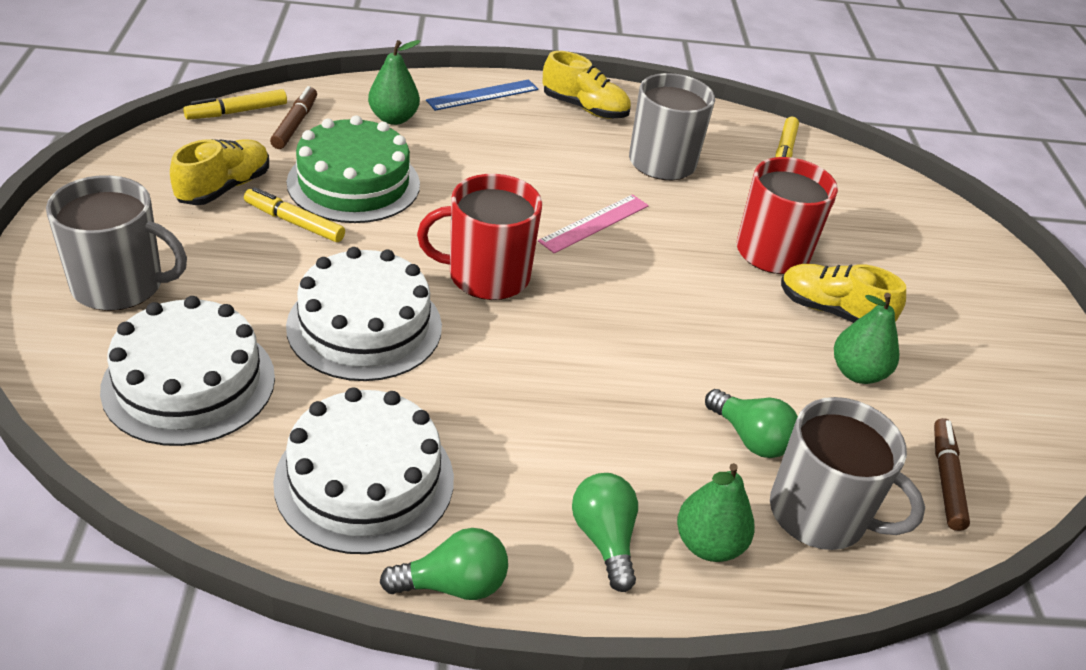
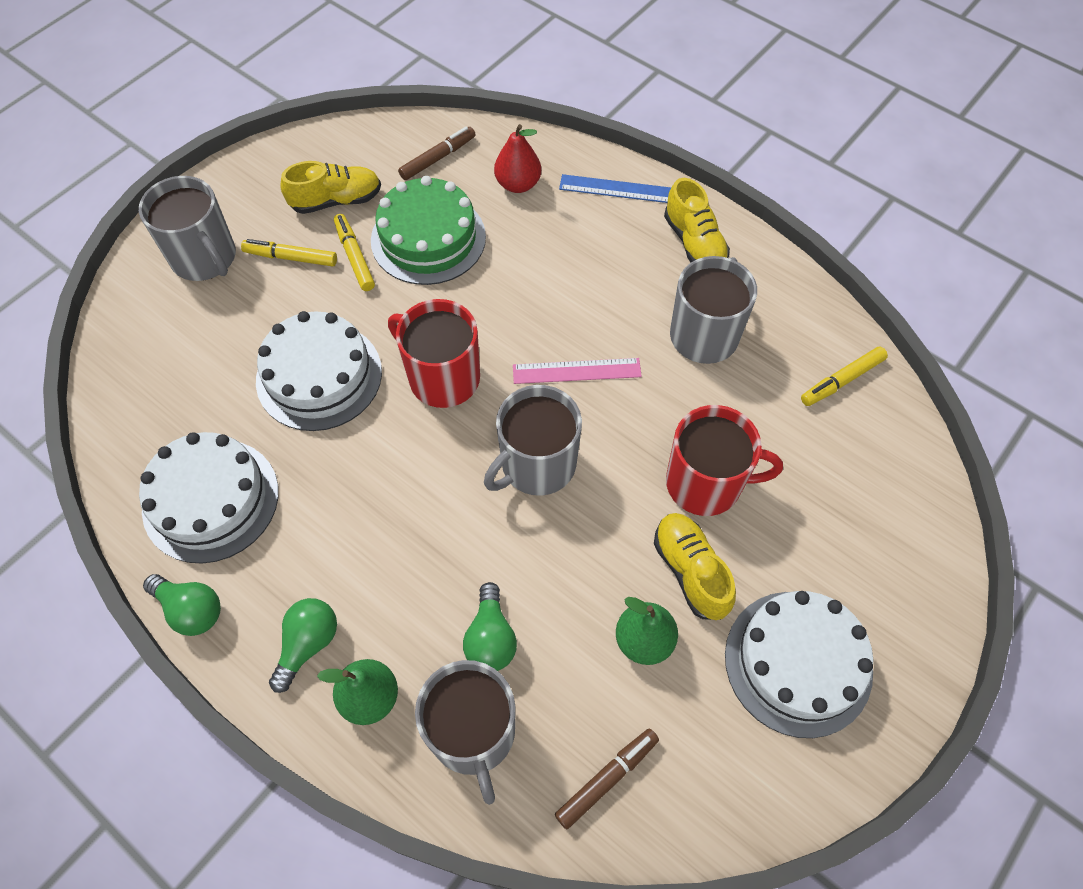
camera: 45 degrees right, 20 degrees up
white cake [100,296,275,446] -> white cake moved to [725,591,873,738]
yellow marker [183,89,287,120] -> yellow marker moved to [241,239,337,267]
green pear [368,40,421,125] -> red pear [494,124,541,193]
none -> grey mug [484,385,582,496]

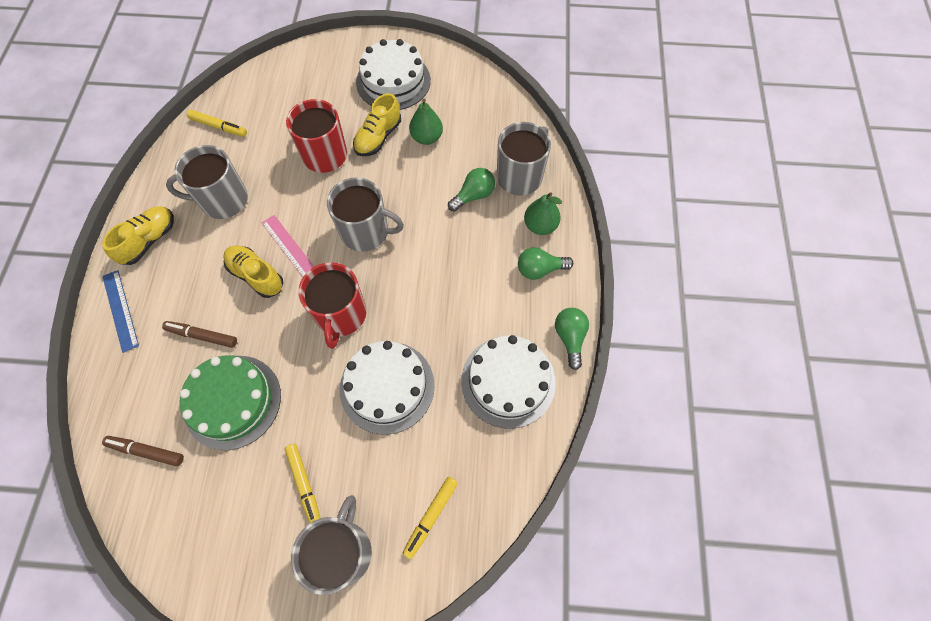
camera: 125 degrees left, 5 degrees up
yellow shoe [280,161,381,214] -> yellow shoe moved to [223,245,283,298]
yellow marker [334,214,375,291] -> yellow marker moved to [402,477,458,559]
red pear [494,124,541,193] -> none
brown marker [555,729,659,829] -> brown marker moved to [162,321,237,348]

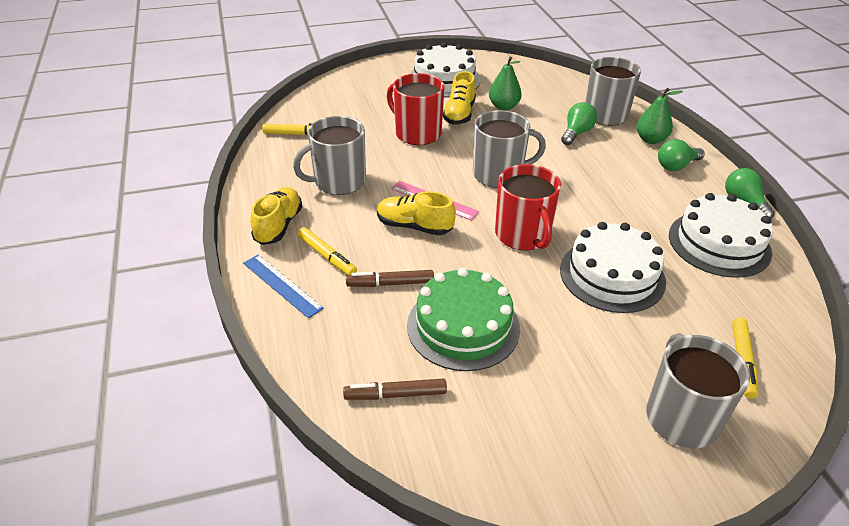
camera: 20 degrees left, 25 degrees down
yellow marker [285,444,321,523] -> yellow marker moved to [297,227,357,275]

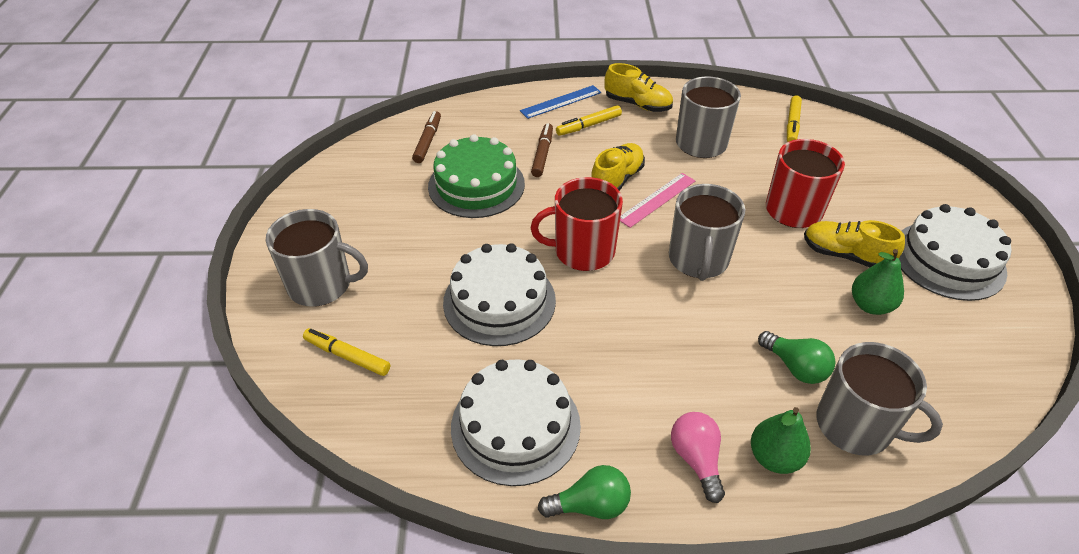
camera: 105 degrees right, 5 degrees up
green light bulb [658,139,705,171] -> pink light bulb [671,412,725,503]

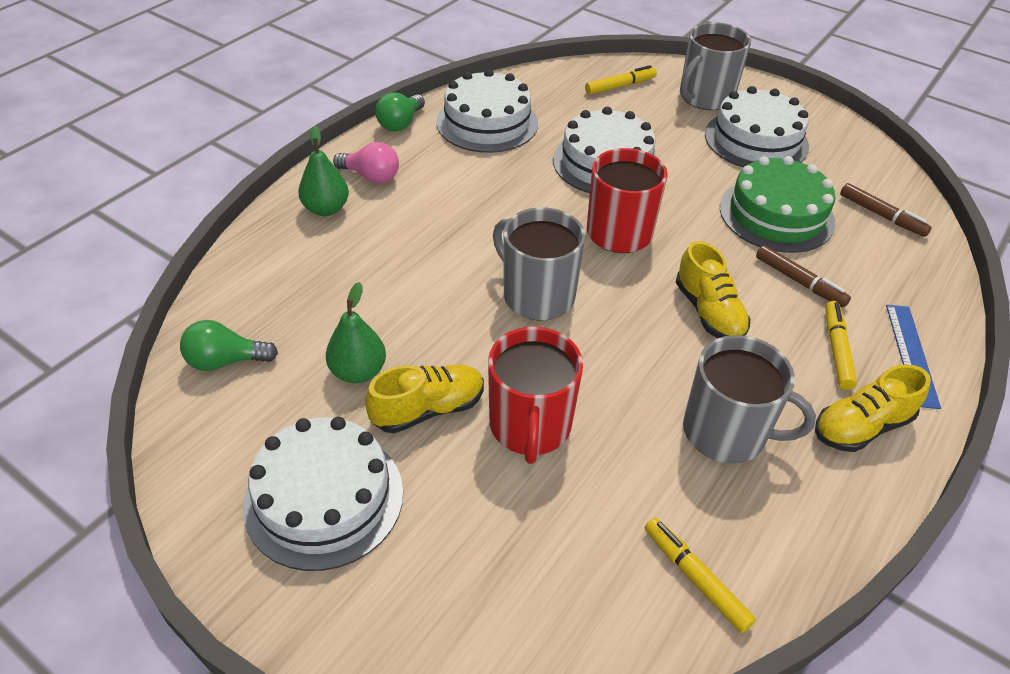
camera: 125 degrees right, 0 degrees up
pink ruler [620,173,695,228] -> none
green light bulb [758,331,836,384] -> green light bulb moved to [180,320,278,371]
grey mug [816,342,943,455] -> none
none -> white cake [705,86,809,168]

